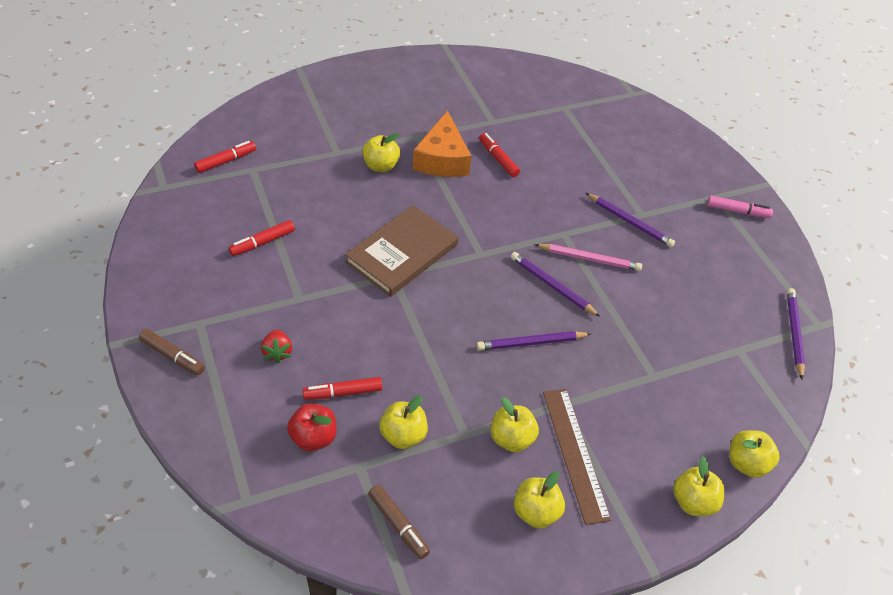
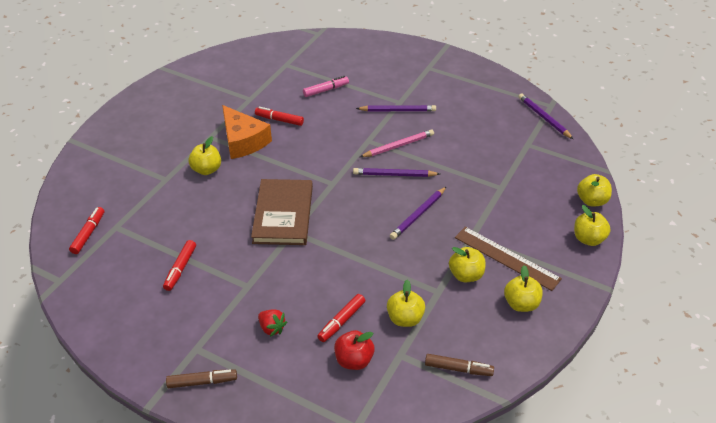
camera: 35 degrees left, 5 degrees down
pink marker [707,196,773,218] -> pink marker moved to [303,76,349,97]

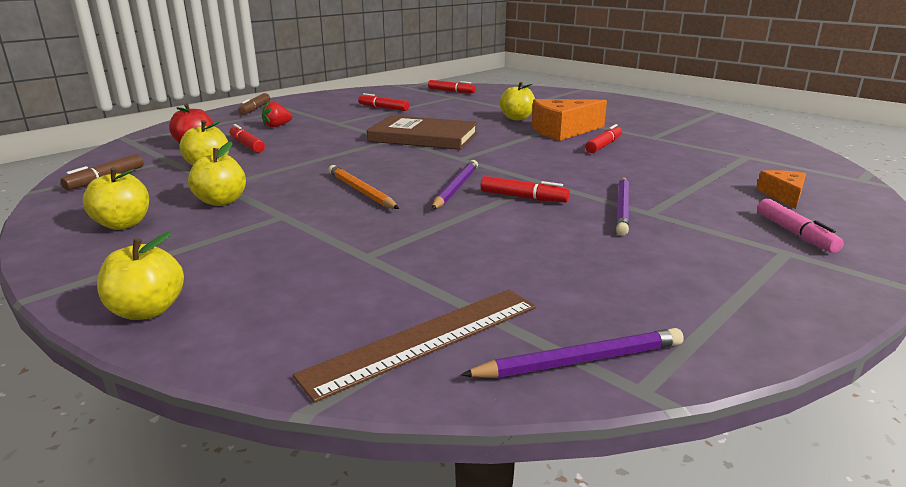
camera: 105 degrees right, 20 degrees down
pink marker [303,76,349,97] -> pink marker moved to [757,198,844,253]
pink pencil [360,129,434,157] -> red marker [481,176,570,203]
purple pencil [390,187,446,240] -> orange pencil [328,165,399,209]
brown ruler [455,227,562,291] -> brown ruler moved to [293,289,536,403]
yellow apple [577,174,612,206] -> none
none -> orange cheese [756,170,806,209]

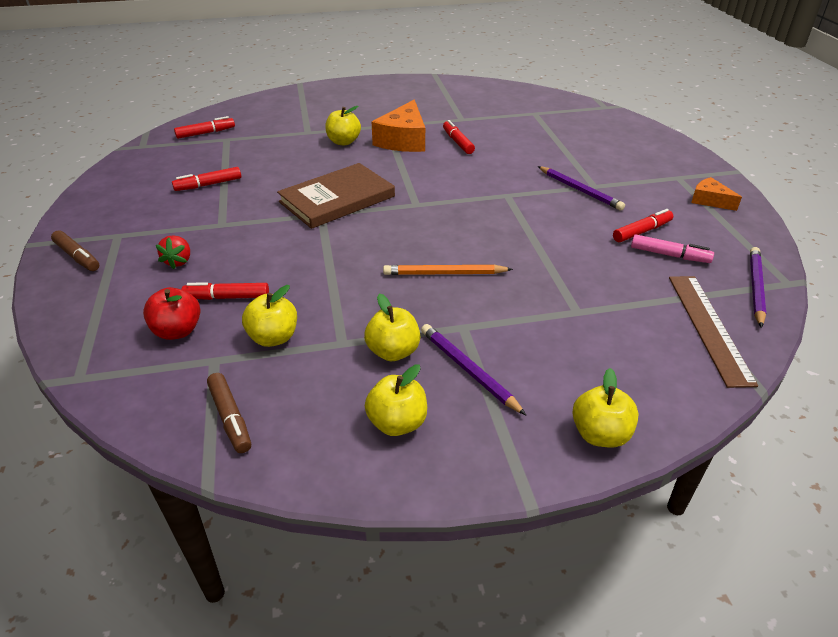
camera: 55 degrees left, 15 degrees up
purple pencil [432,160,478,209] -> purple pencil moved to [421,324,526,415]
red marker [481,176,570,203] -> red marker moved to [613,209,673,242]
orange cheese [756,170,806,209] -> orange cheese moved to [691,177,742,211]
pink marker [757,198,844,253] -> pink marker moved to [631,234,714,263]

